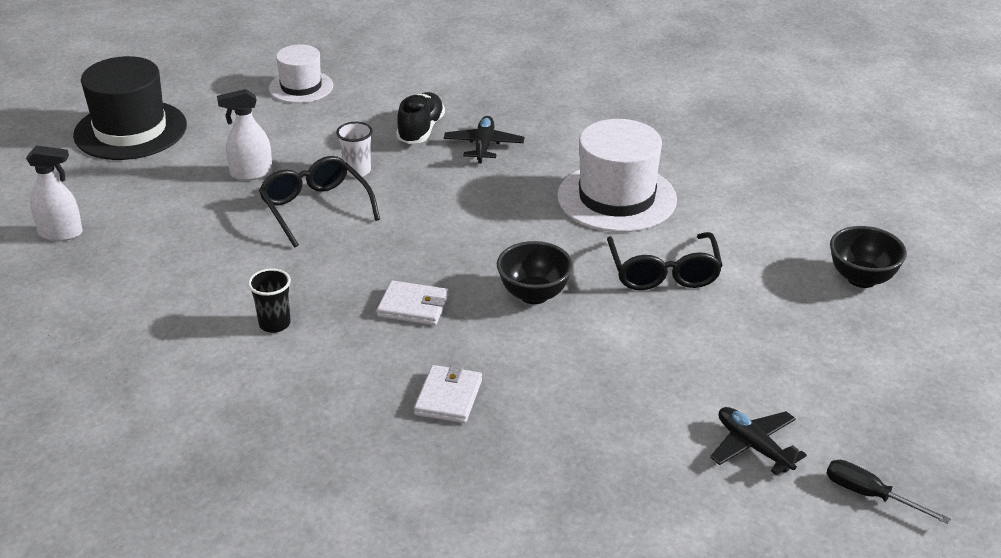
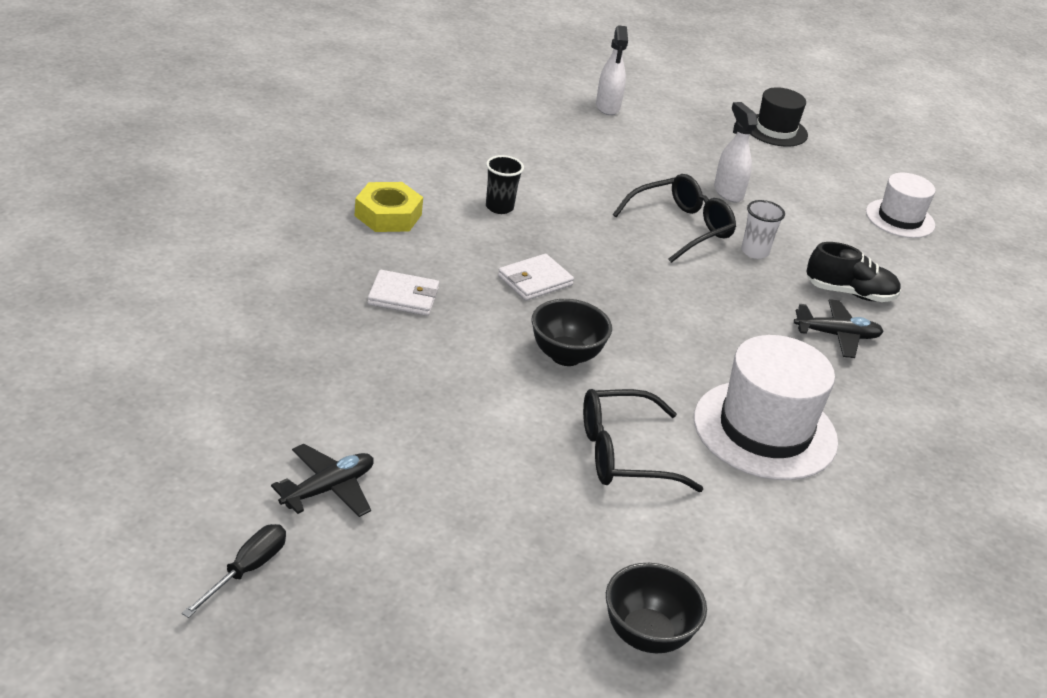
camera: 80 degrees right, 0 degrees up
black hat [73,56,187,160] -> black hat [750,87,808,147], size x0.61
white wallet [377,280,449,325] -> white wallet turned 45 degrees clockwise [498,254,574,300]
none -> yellow nut [355,182,423,232]

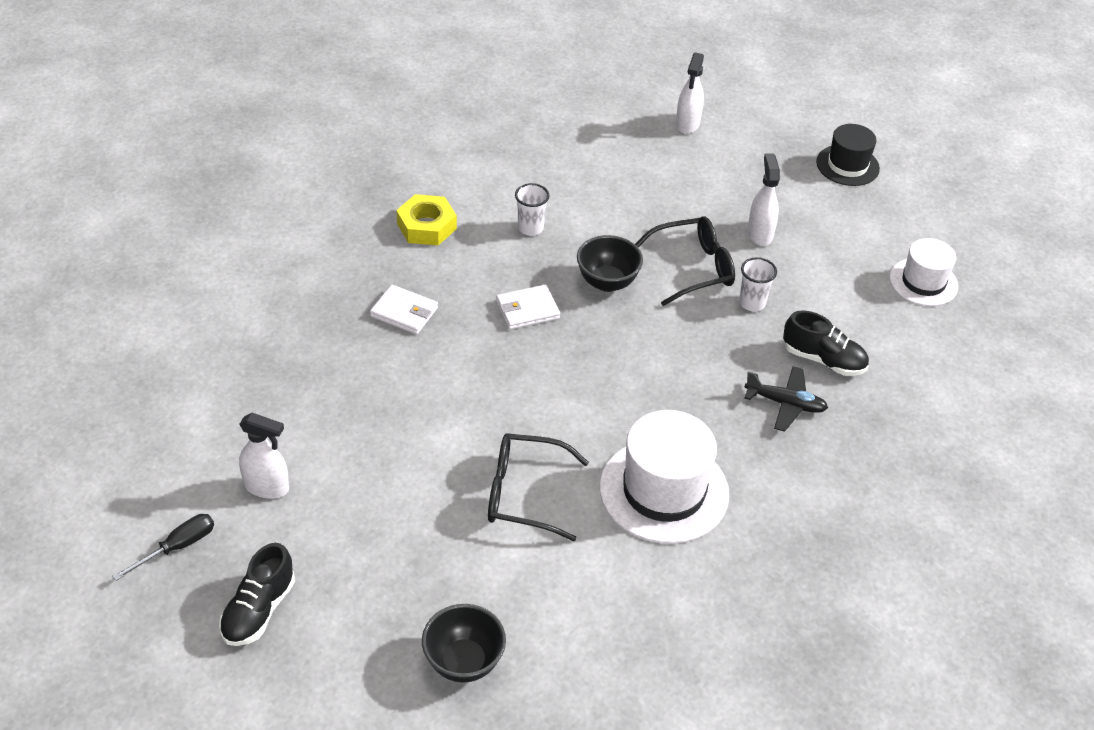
camera: 20 degrees right, 10 degrees up
black plane [271,444,374,517] -> white spray bottle [239,413,289,499]
black cup [486,155,524,214] -> white cup [515,183,549,236]
black bowl [532,299,612,366] -> black bowl moved to [577,235,643,292]
none -> black shoe [219,543,295,646]

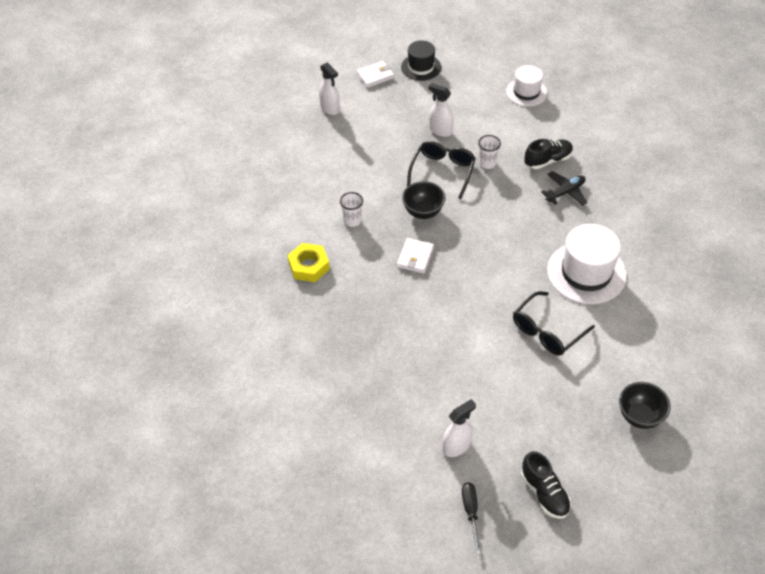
camera: 50 degrees left, 5 degrees up
white wallet [370,285,438,334] -> white wallet moved to [356,61,394,88]

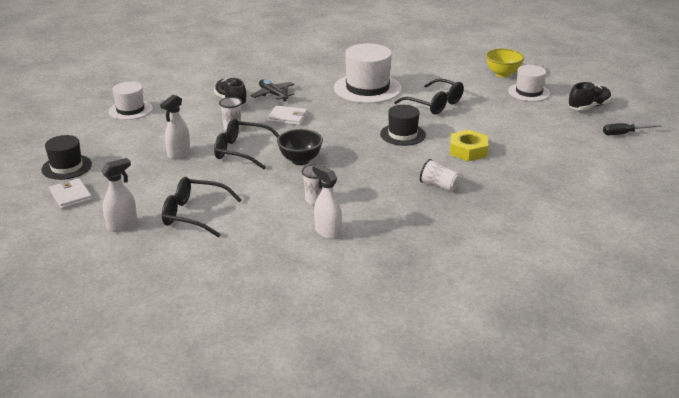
camera: 95 degrees left, 20 degrees down
yellow nut [288,243,330,282] -> yellow nut moved to [450,130,488,161]
white wallet [397,238,434,273] -> white wallet moved to [268,106,307,125]
white spray bottle [443,399,476,457] -> white spray bottle moved to [313,164,342,240]
black bowl [619,382,671,429] -> yellow bowl [486,49,524,78]
none -> black glasses [162,177,242,238]
none -> black hat [380,105,426,146]
none -> white cup [420,159,460,191]
none -> white hat [508,65,550,101]

